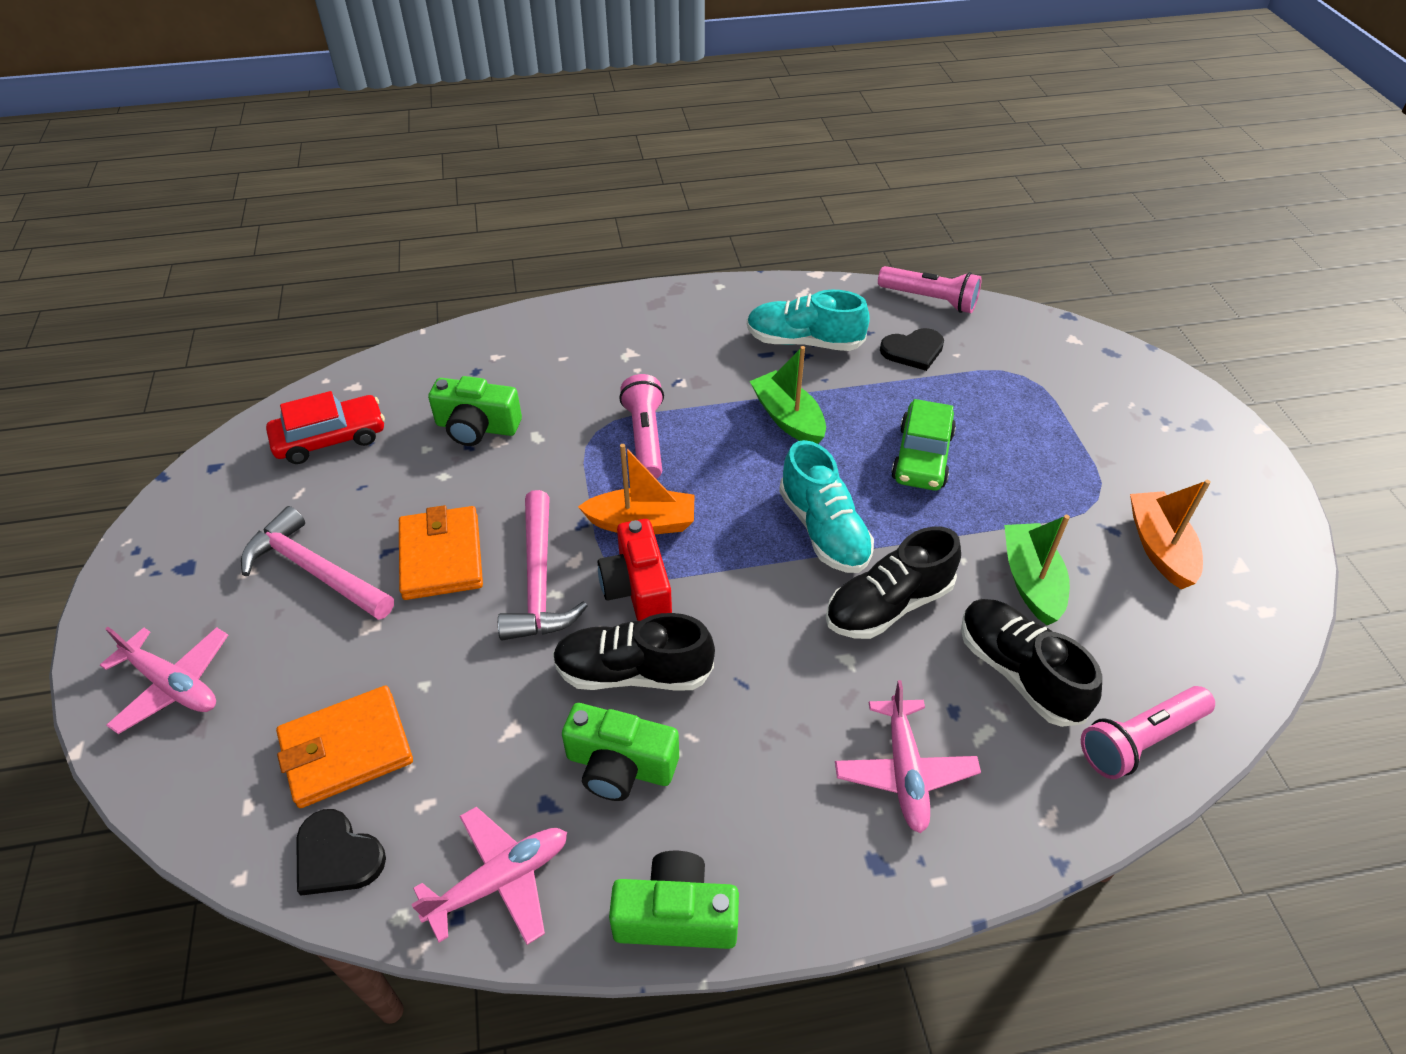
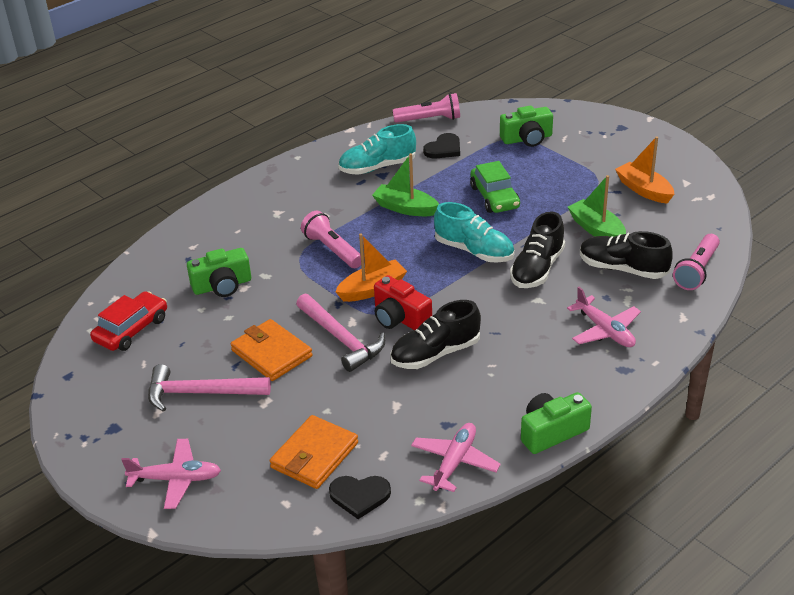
camera: 30 degrees left, 10 degrees down
green camera [562,703,679,801] -> green camera moved to [500,106,553,147]

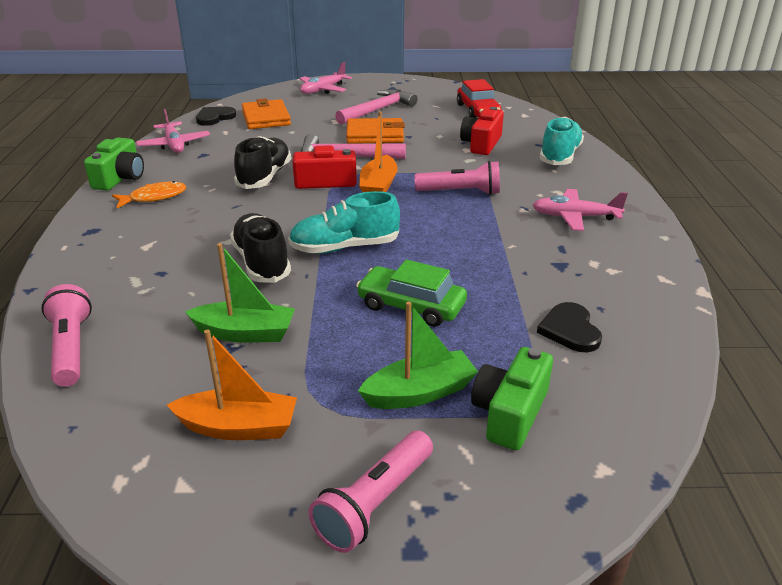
camera: 130 degrees right, 5 degrees down
green camera [187,248,251,297] -> red camera [460,107,504,155]
turquoise shoe [338,124,416,175] -> turquoise shoe moved to [539,117,584,165]
green boat [372,153,439,216] -> green boat moved to [358,301,478,409]
pink flashlight [393,93,460,123] -> pink flashlight moved to [308,431,433,553]
pink plane [567,287,641,347] -> pink plane moved to [533,189,628,231]
black shoe [580,231,673,279] -> none
none -> orange fish [112,181,186,208]

